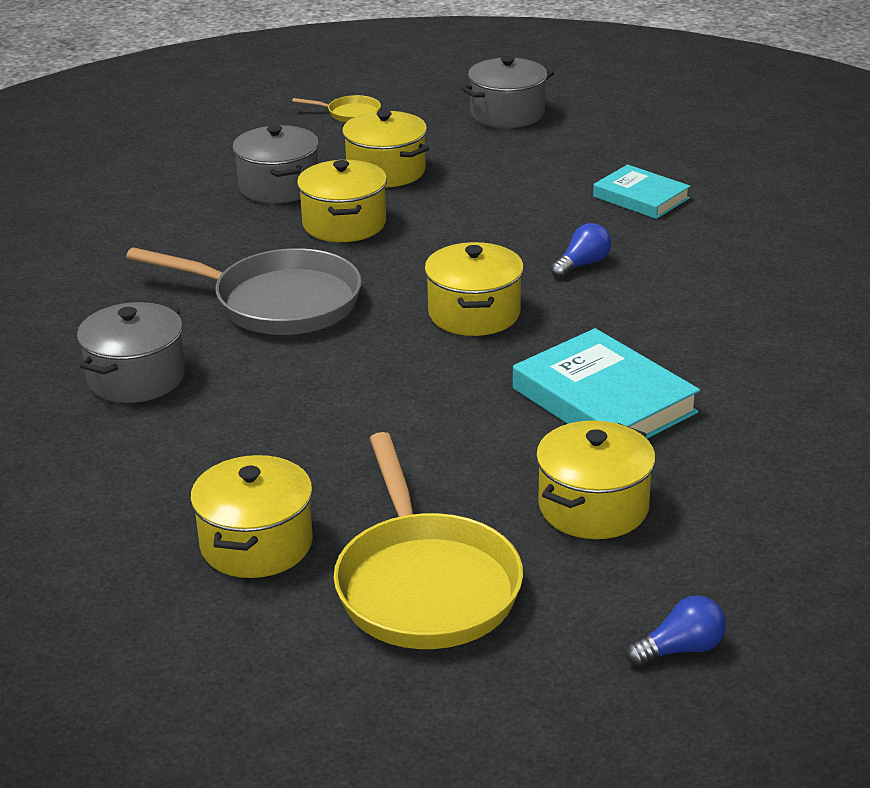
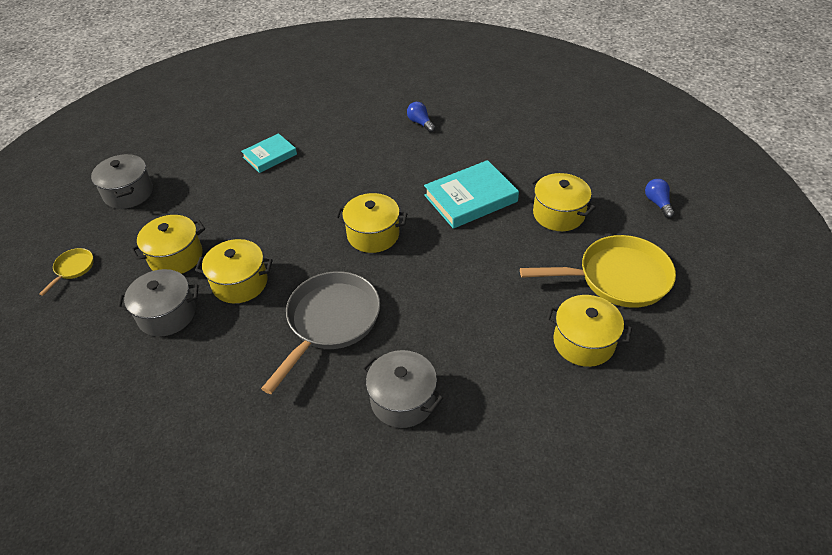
camera: 80 degrees left, 15 degrees up
blue light bulb [551,223,611,278] -> blue light bulb moved to [407,102,436,133]

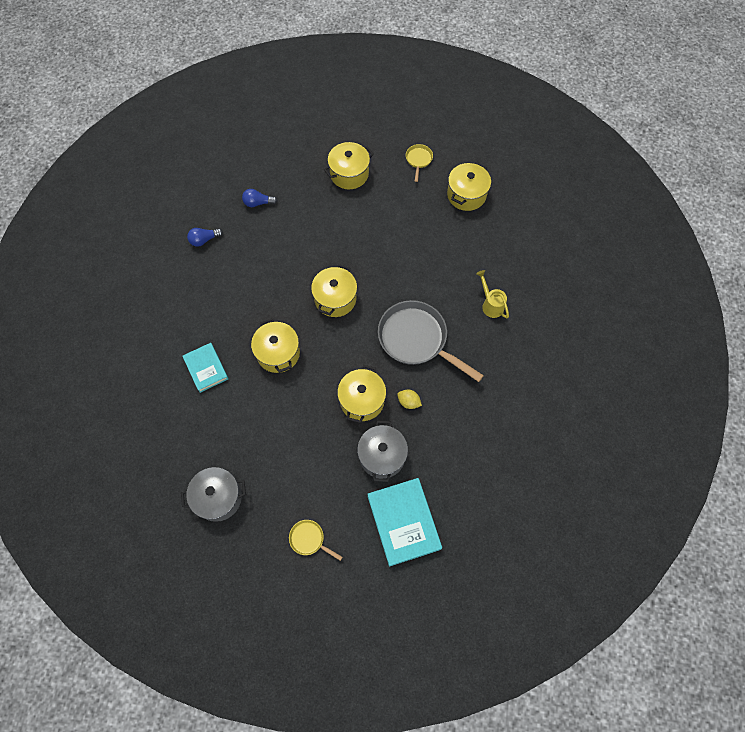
camera: 80 degrees left, 20 degrees up
yellow pot [131,215,205,274] -> yellow pot moved to [251,318,300,373]
grey pot [362,350,443,428] -> yellow watering can [476,270,509,318]
turquoise book [424,160,519,229] -> turquoise book moved to [368,478,442,567]
yellow pan [520,235,676,308] -> yellow pan [406,144,433,182], size x0.45
blue light bulb [645,179,675,218] -> blue light bulb moved to [242,189,278,207]
none -> yellow lemon [397,390,422,409]

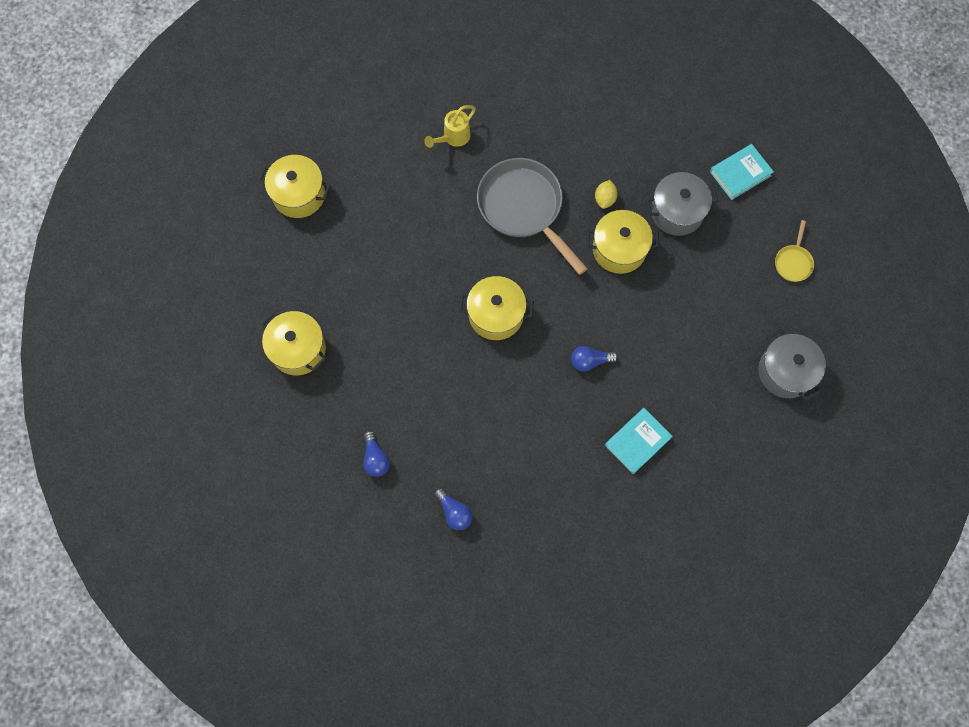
camera: 105 degrees left, 5 degrees up
yellow pot [251,318,300,373] -> blue light bulb [571,346,618,372]
turquoise book [368,478,442,567] -> turquoise book [710,144,774,200], size x0.63
grey pan [378,300,484,382] -> grey pan turned 120 degrees clockwise [477,158,588,275]
yellow pan [406,144,433,182] -> none

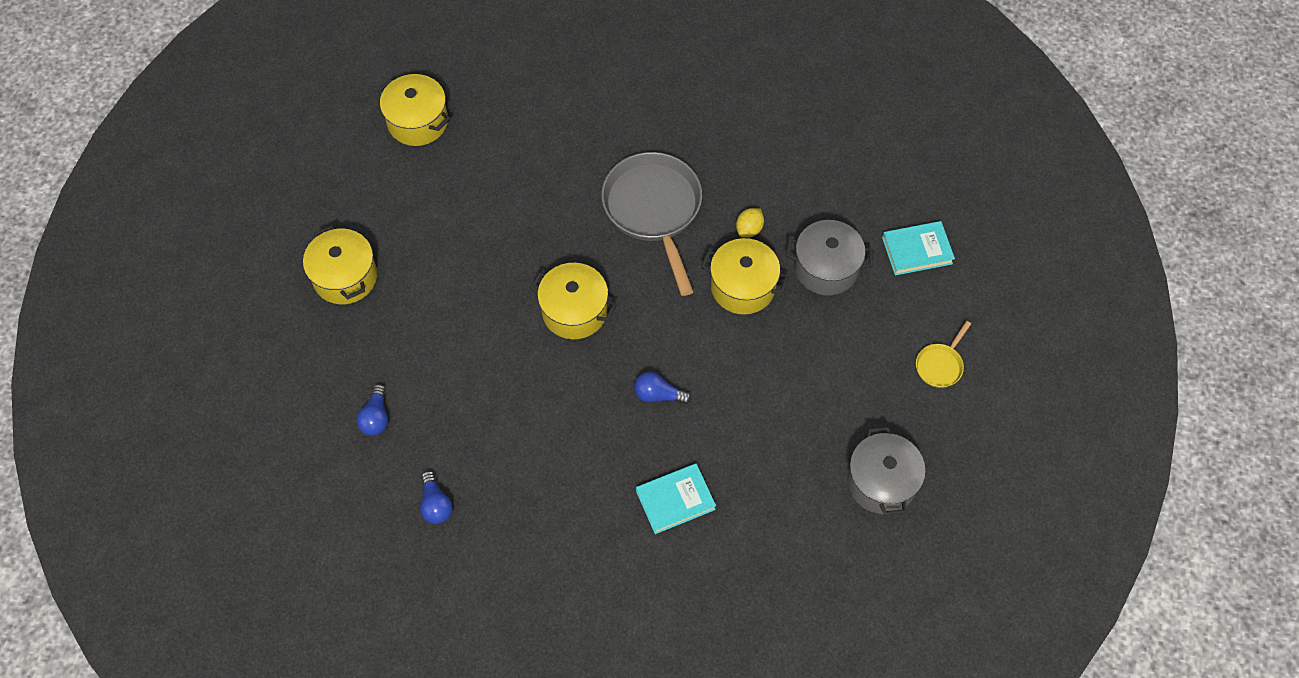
camera: 20 degrees right, 10 degrees down
yellow watering can [424,105,476,148] -> none

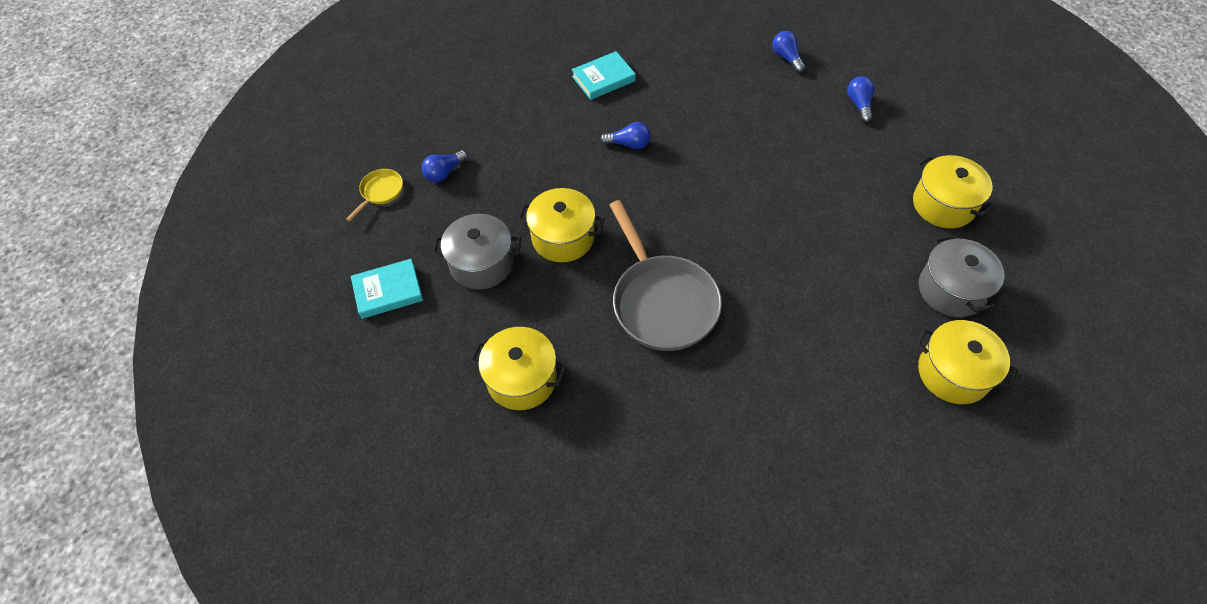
camera: 175 degrees right, 5 degrees down
yellow pot [530,263,617,339] -> yellow pot moved to [470,327,567,410]
yellow lemon [736,208,764,238] -> none
grey pot [847,427,926,516] -> grey pot moved to [919,235,1004,317]
none -> blue light bulb [422,151,468,182]

